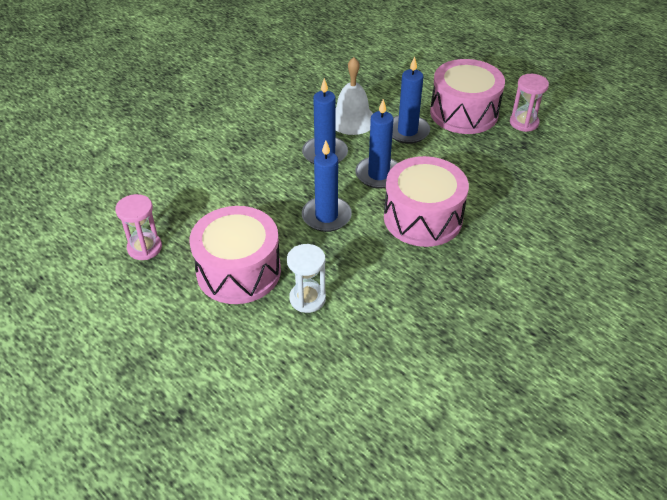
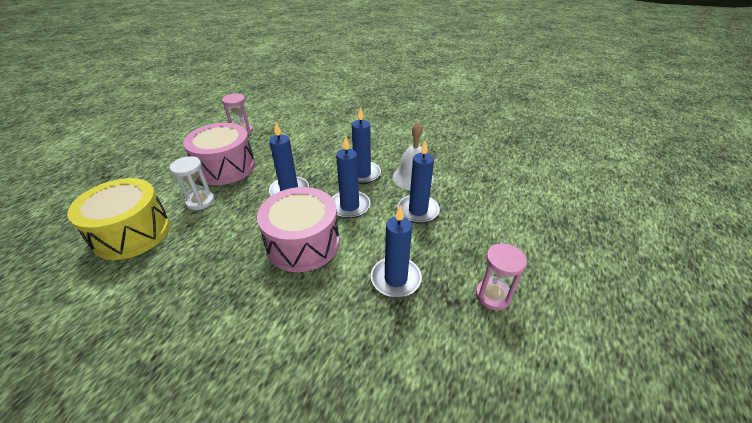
camera: 70 degrees right, 5 degrees down
pink drum [430,59,505,134] -> none
none -> yellow drum [67,178,170,260]
none -> blue candle [371,205,422,297]

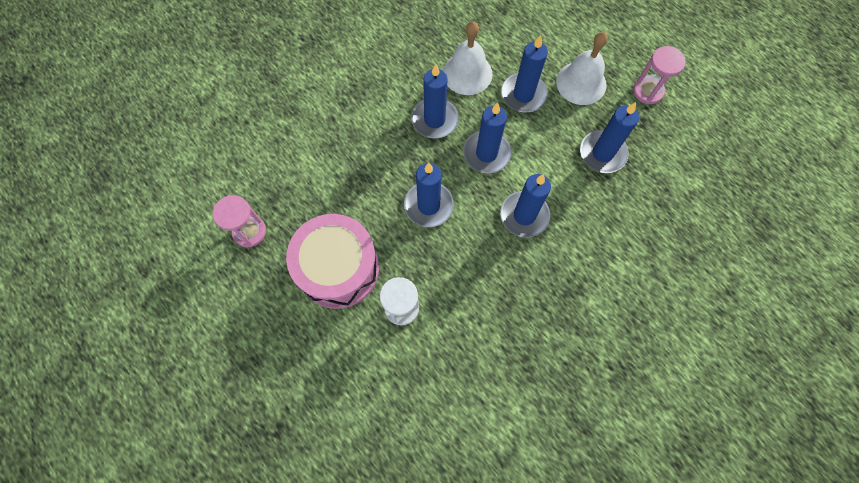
camera: 65 degrees left, 30 degrees up
yellow drum [67,178,170,260] -> none
pink drum [257,187,340,272] -> blue candle [500,174,551,238]
none -> white bell [556,32,608,105]

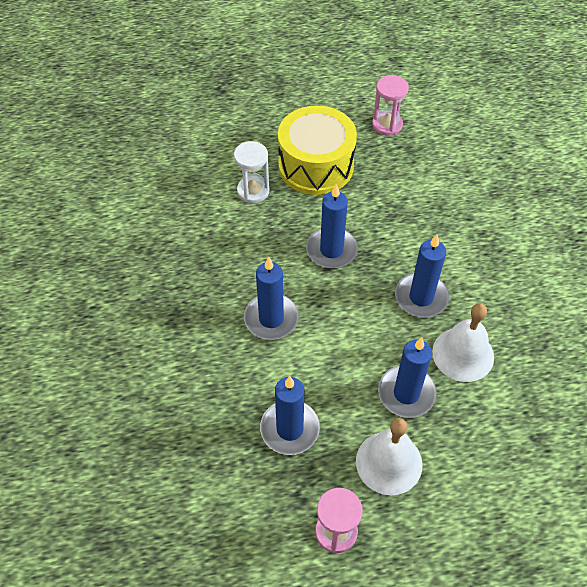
camera: 120 degrees right, 15 degrees down
pink drum [286,214,379,309] -> yellow drum [278,105,357,195]
blue candle [463,102,511,173] -> none

